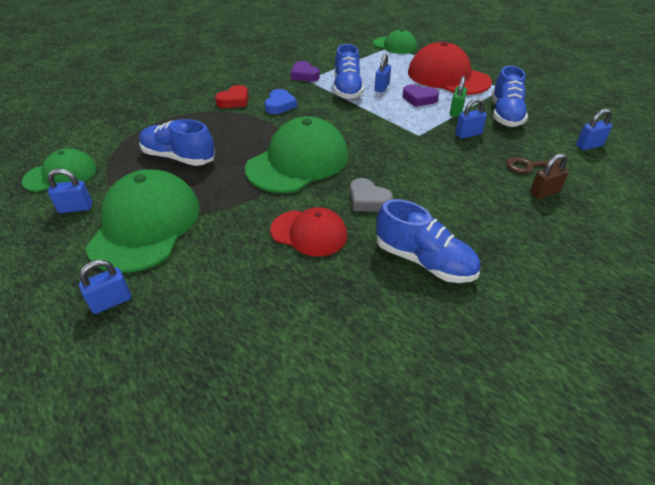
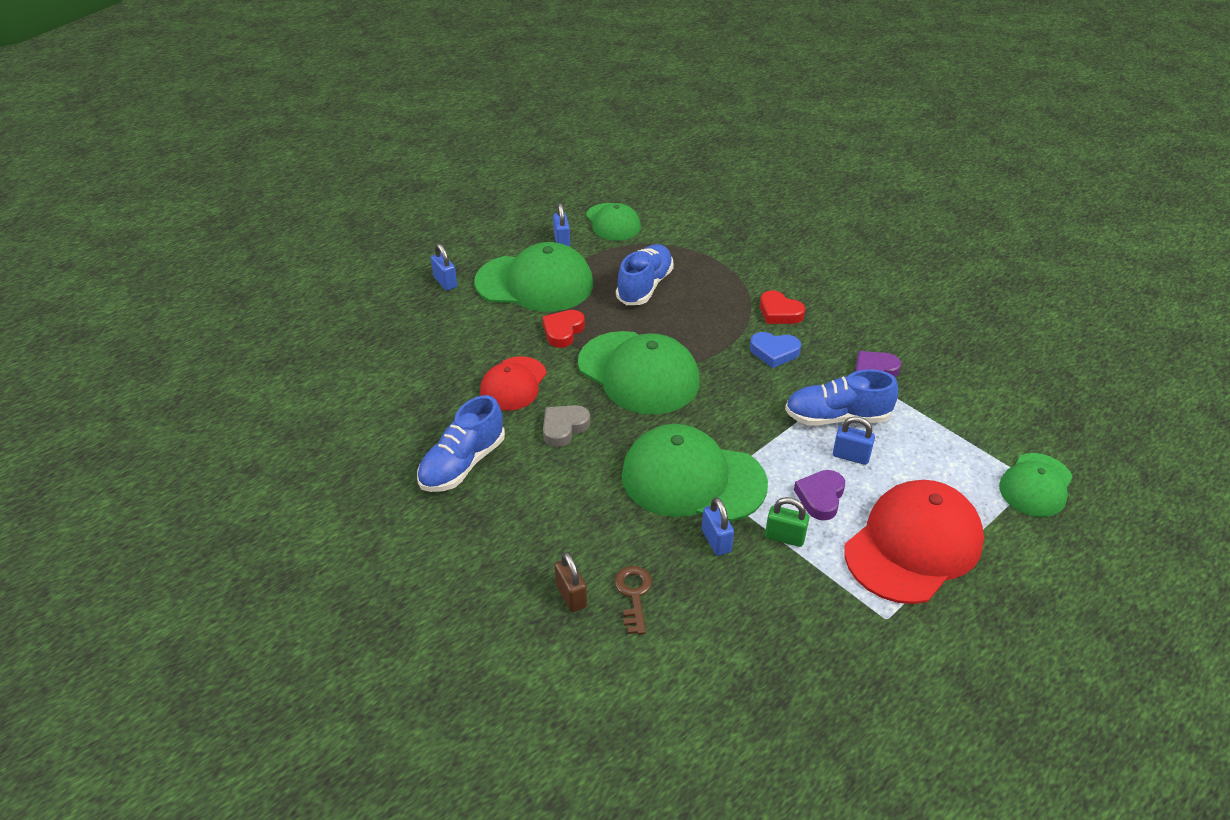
camera: 90 degrees right, 0 degrees up
blue shoe [492,66,528,127] -> none
blue padlock [576,109,612,150] -> none
none -> red heart [542,310,585,348]
none -> green cap [622,424,768,522]

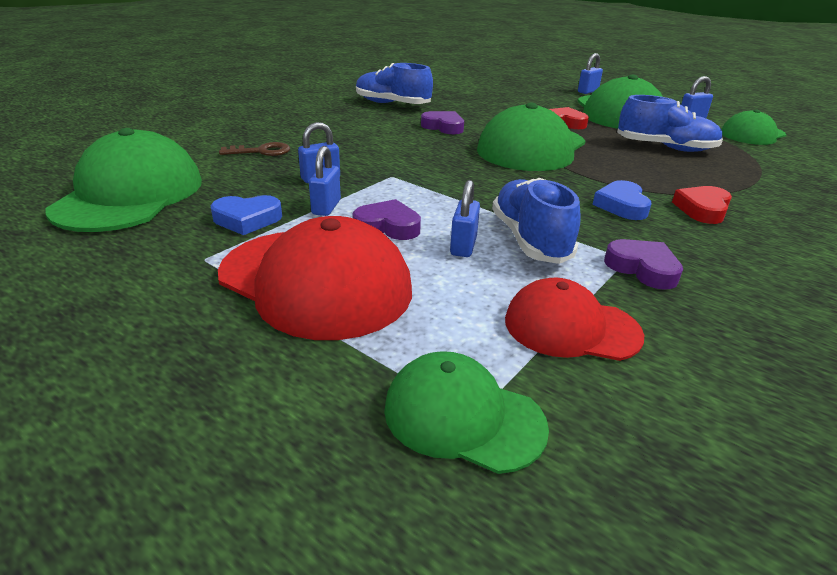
camera: 80 degrees right, 10 degrees down
red cap [480,356,547,411] -> red cap moved to [505,277,644,361]
grey heart [543,405,590,447] -> purple heart [421,111,464,134]
brown padlock [555,552,587,612] -> none
green cap [622,424,768,522] -> green cap moved to [46,128,202,232]
green padlock [765,497,809,547] -> blue padlock [309,146,341,216]
none -> blue heart [211,195,282,235]

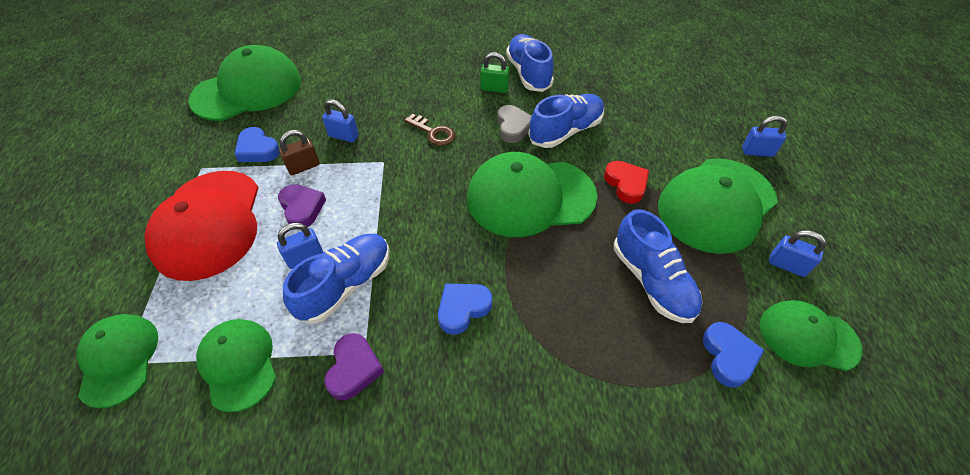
camera: 50 degrees right, 20 degrees up
brown key [219,142,290,156] -> brown key moved to [404,114,455,146]
blue padlock [309,146,341,216] -> brown padlock [279,130,320,175]
purple heart [421,111,464,134] -> grey heart [497,105,532,143]
red cap [505,277,644,361] -> green cap [196,319,276,412]
red heart [672,186,732,224] -> none
none -> green padlock [480,52,510,93]
none -> blue shoe [529,94,604,148]
none -> blue heart [703,322,764,388]

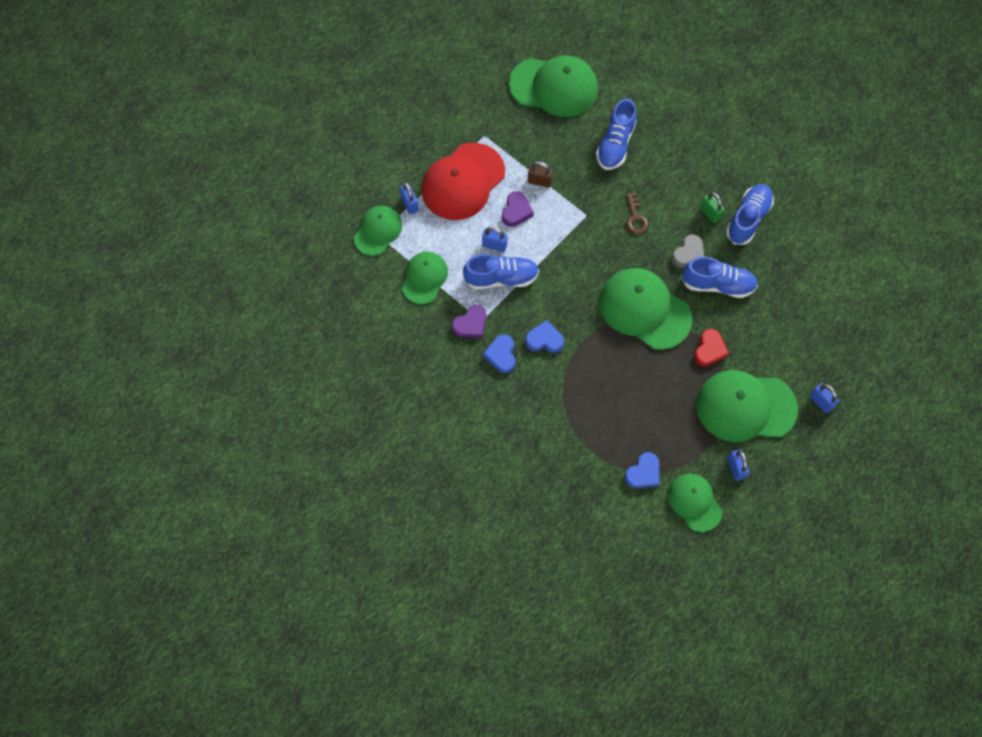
camera: 45 degrees right, 15 degrees up
blue heart [234,127,280,162] -> blue heart moved to [483,334,515,373]
blue padlock [322,100,359,143] -> blue padlock moved to [400,182,419,214]
blue shoe [614,209,702,323] -> blue shoe moved to [596,99,637,170]

